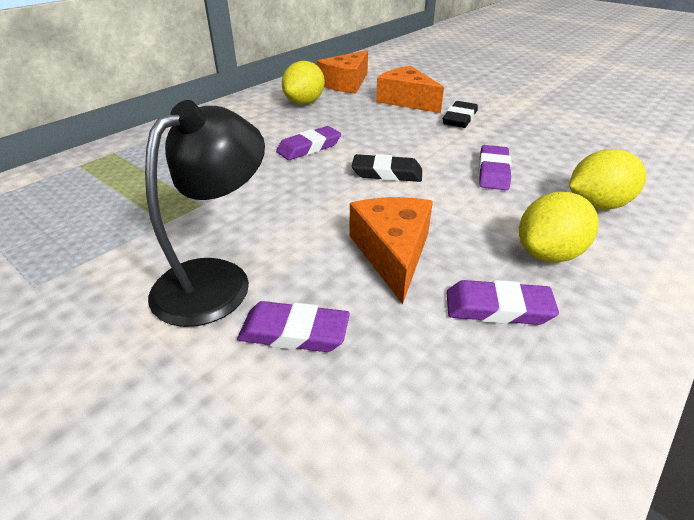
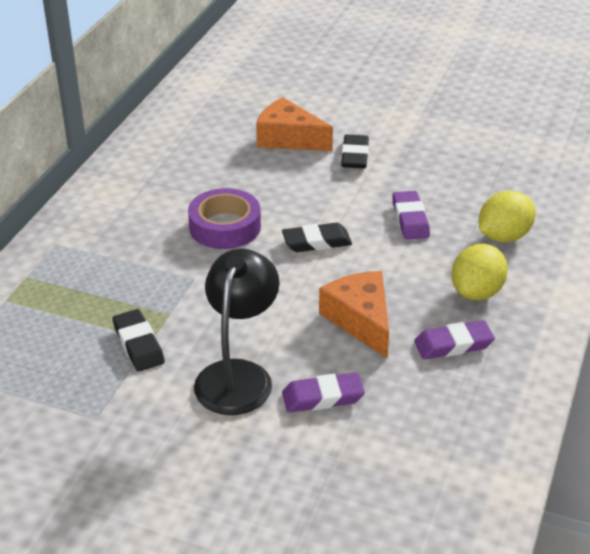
camera: 20 degrees left, 0 degrees up
purple eraser [276,126,341,160] -> purple tape [188,188,261,249]
yellow lemon [282,61,325,105] -> none
orange cheese [317,50,368,93] -> none
none -> black eraser [112,309,165,371]

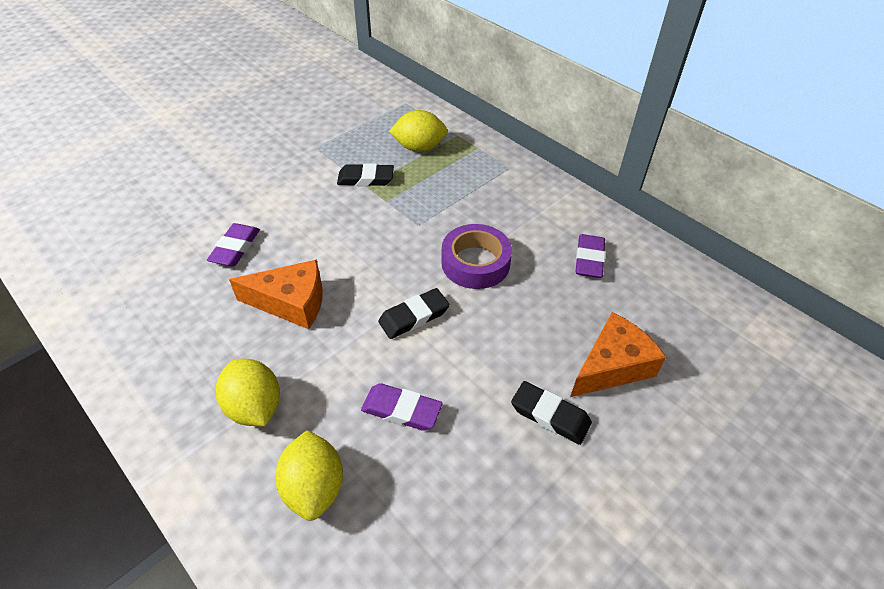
camera: 115 degrees right, 10 degrees up
black lamp [194,249,279,415] -> none
black eraser [282,223,352,252] -> black eraser turned 45 degrees clockwise [378,288,450,339]
purple eraser [414,320,495,359] -> purple eraser moved to [576,234,605,278]
none -> yellow lemon [389,110,448,152]

